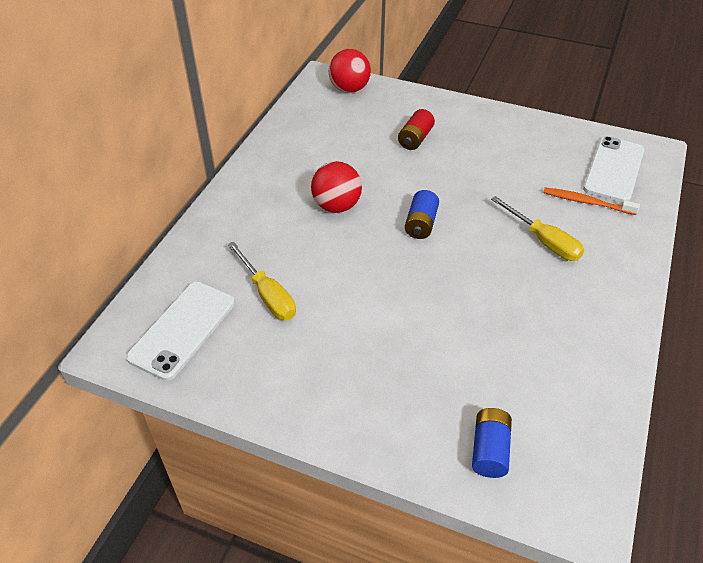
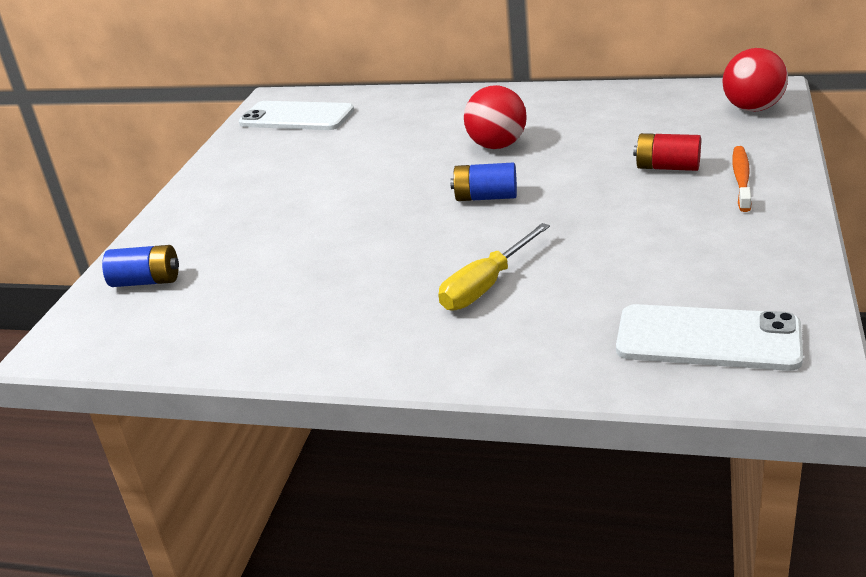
camera: 85 degrees right, 15 degrees down
yellow screwdriver [228,242,296,320] -> none
orange toothbrush [543,187,640,215] -> orange toothbrush moved to [732,146,751,212]

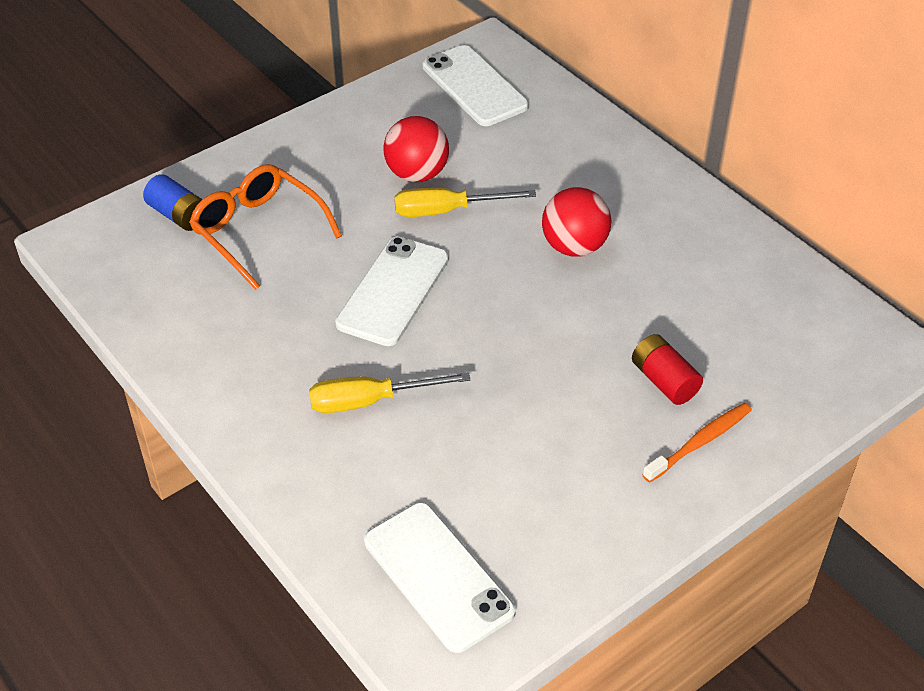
camera: 35 degrees right, 15 degrees up
blue battery [450,163,517,201] -> none
red ball [723,48,788,112] -> red ball moved to [383,116,449,182]
none -> orange glasses [189,164,342,290]
none -> white phone [335,237,449,346]
none -> yellow screwdriver [394,188,536,217]

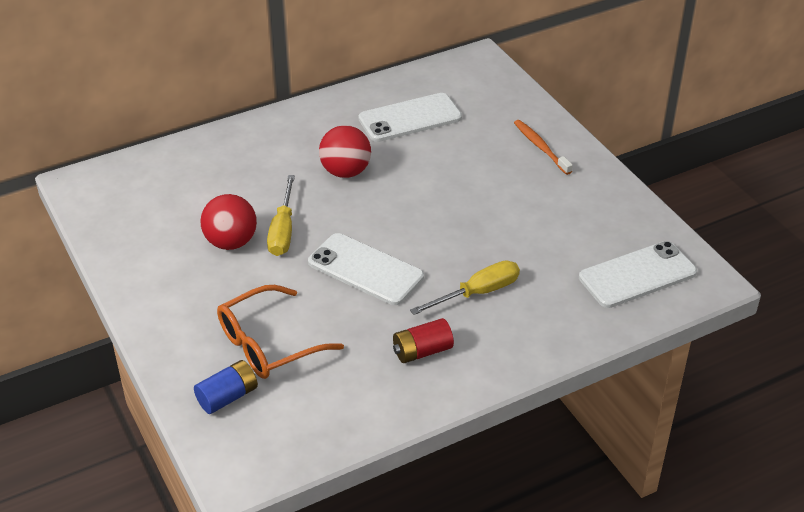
camera: 80 degrees left, 5 degrees down
yellow screwdriver [309,372,471,413] -> yellow screwdriver turned 120 degrees counterclockwise [410,260,520,315]
white phone [422,45,529,126] -> white phone moved to [358,93,462,142]
red battery [632,334,703,405] -> red battery moved to [393,318,454,363]

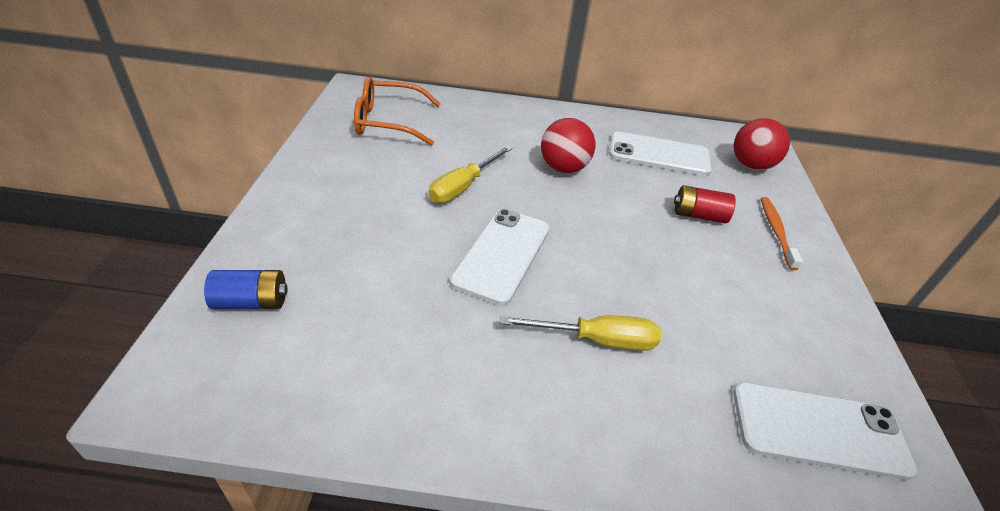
camera: 30 degrees right, 0 degrees up
red ball [200,194,257,250] -> red ball moved to [733,118,790,170]
orange glasses [217,285,344,379] -> orange glasses moved to [354,77,441,146]
white phone [308,233,424,305] -> white phone turned 45 degrees clockwise [450,209,550,305]
red battery [393,318,454,363] -> red battery moved to [674,185,736,224]

